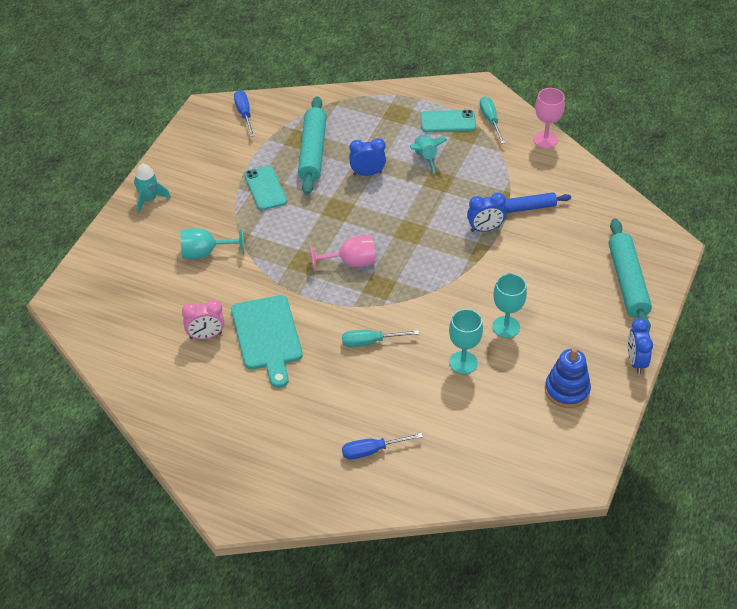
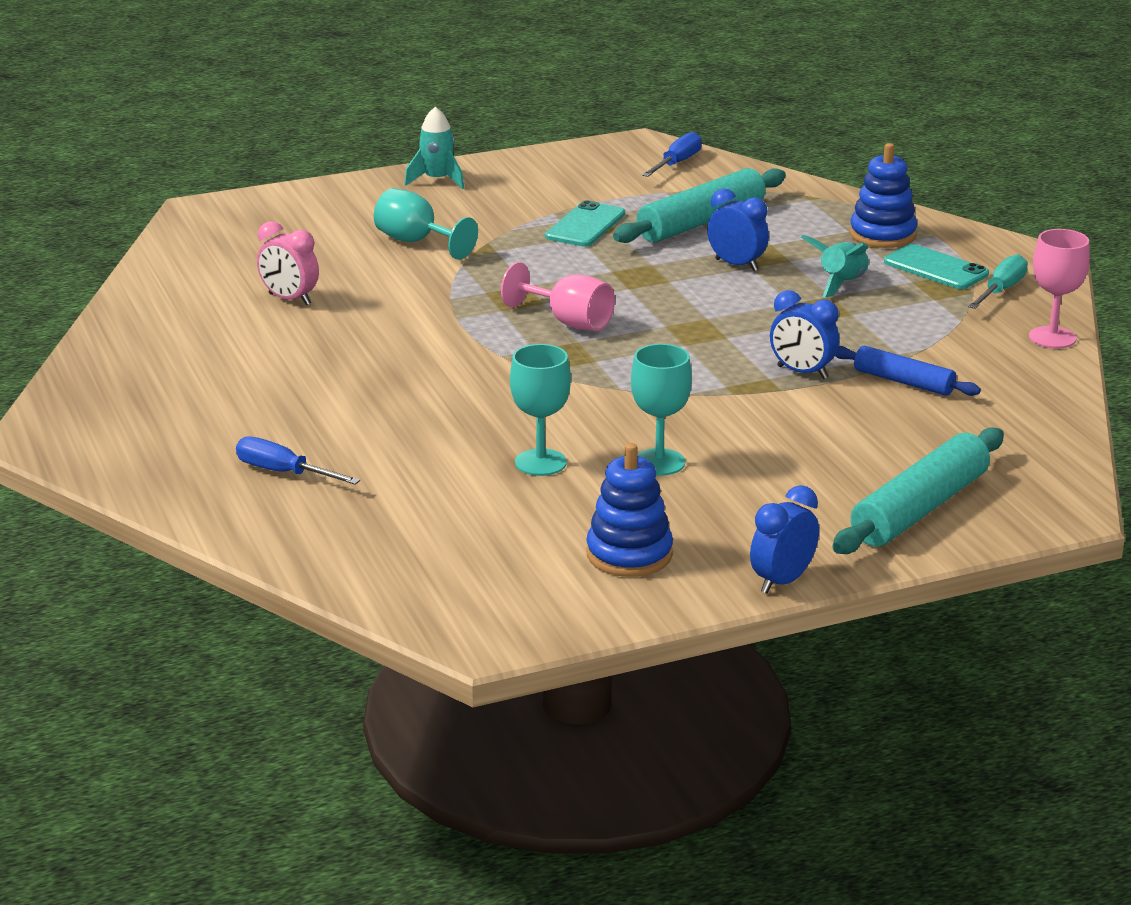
camera: 45 degrees right, 20 degrees down
turquoise cutting board [231,295,303,388] -> none
turquoise screwdriver [342,330,419,347] -> none
none -> blue stacking toy [850,143,917,248]

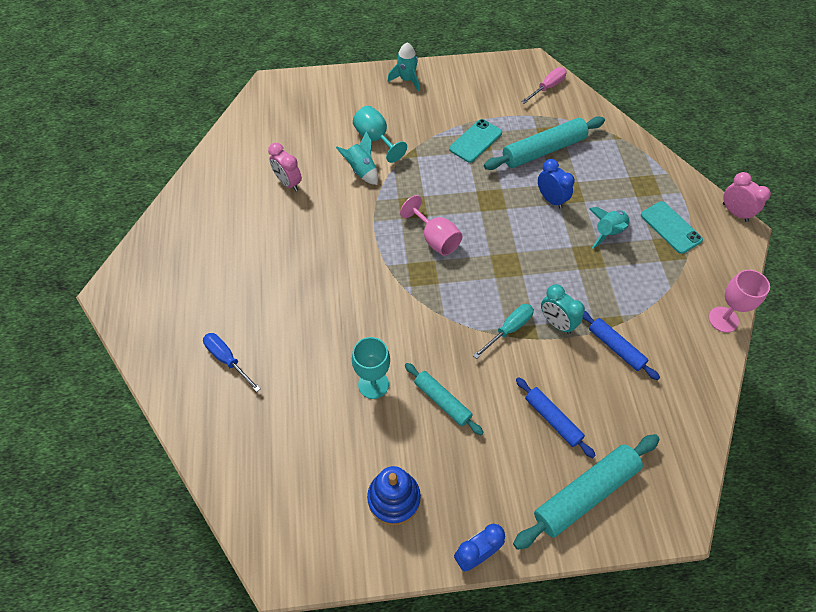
camera: 15 degrees right, 30 degrees up
turquoise goblet [631,344,692,476] -> turquoise rolling pin [405,363,484,435]
blue screwdriver [642,132,702,177] -> pink screwdriver [521,67,567,104]
blue clock [770,290,839,379] -> turquoise clock [541,284,585,334]
blue stacking toy [850,143,917,248] -> none
turquoise screwdriver [968,254,1028,309] -> turquoise screwdriver moved to [473,304,534,359]
none -> turquoise rocket [336,132,378,185]
none -> blue rolling pin [516,377,596,458]
none -> pink clock [723,172,771,222]

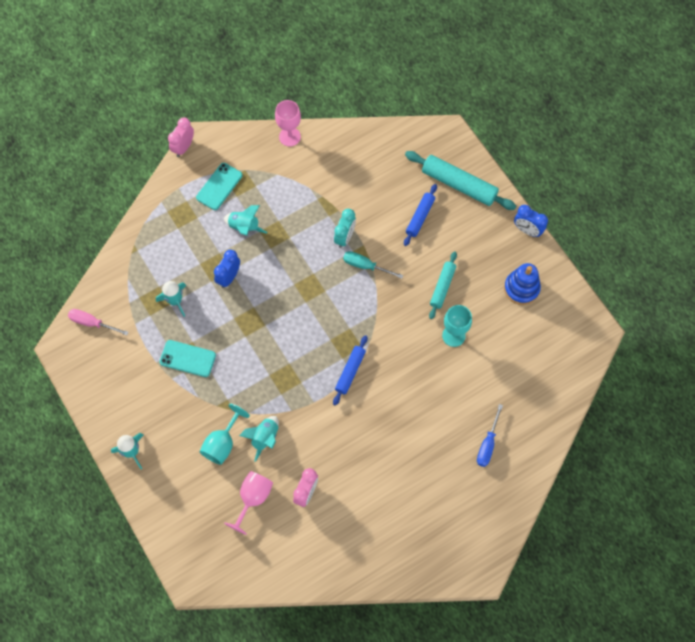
camera: 115 degrees left, 10 degrees up
pink goblet [400,195,463,256] -> pink goblet moved to [224,471,273,535]
turquoise rolling pin [484,116,605,170] -> turquoise rocket [156,281,186,317]
blue rolling pin [583,311,660,380] -> blue rolling pin moved to [333,335,368,406]

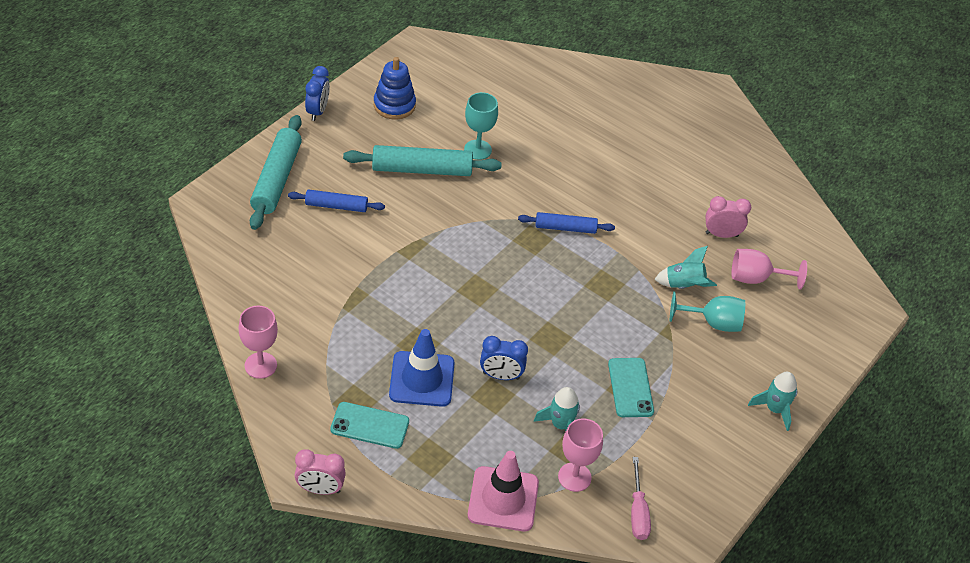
camera: 115 degrees left, 20 degrees down
turquoise rocket [224,205,268,235] -> blue traffic cone [389,329,455,407]
turquoise clock [334,209,356,248] -> none
turquoise screwdriver [343,251,403,279] -> none
turquoise rolling pin [429,251,457,319] -> turquoise rolling pin [343,145,502,176], size x1.67
blue screwdriver [477,404,503,467] -> none
none -> pink traffic cone [468,451,539,531]
none -> pink goblet [558,419,603,492]

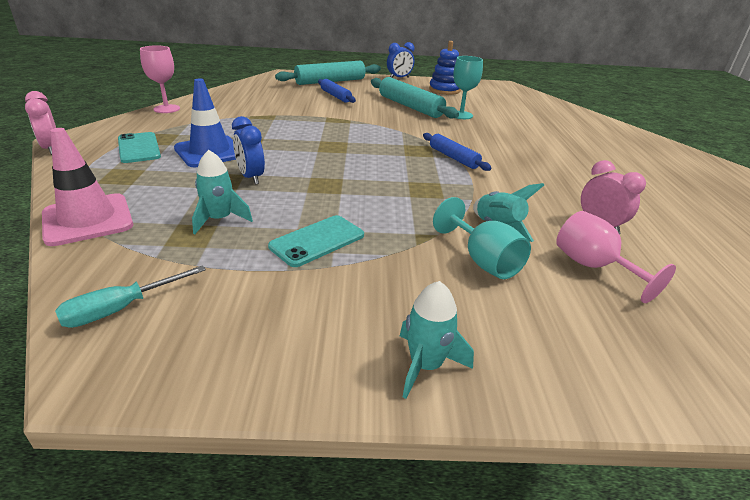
camera: 55 degrees right, 15 degrees down
pink goblet [558,419,603,492] -> none
pink screwdriver [631,457,651,540] -> turquoise screwdriver [55,265,206,328]

